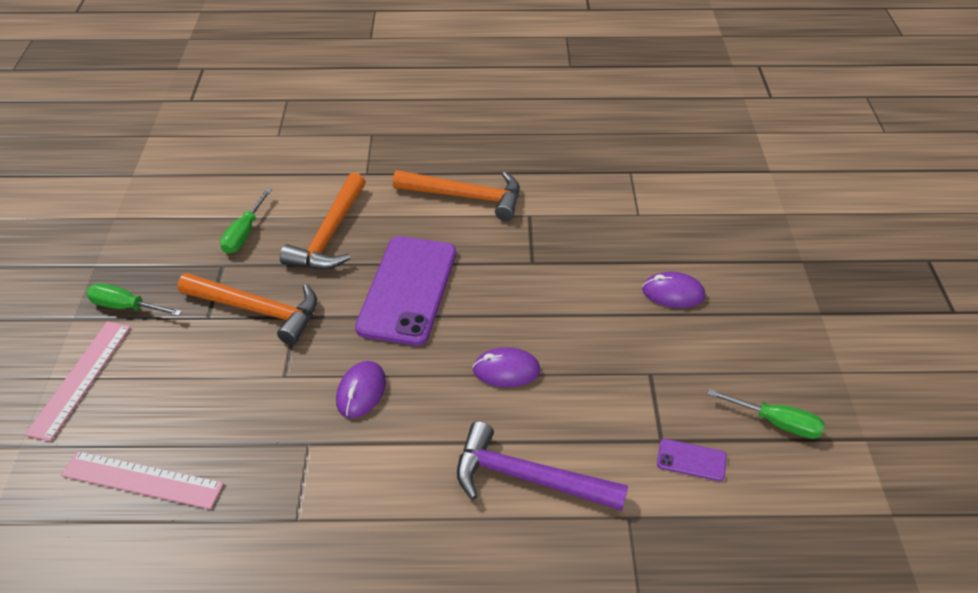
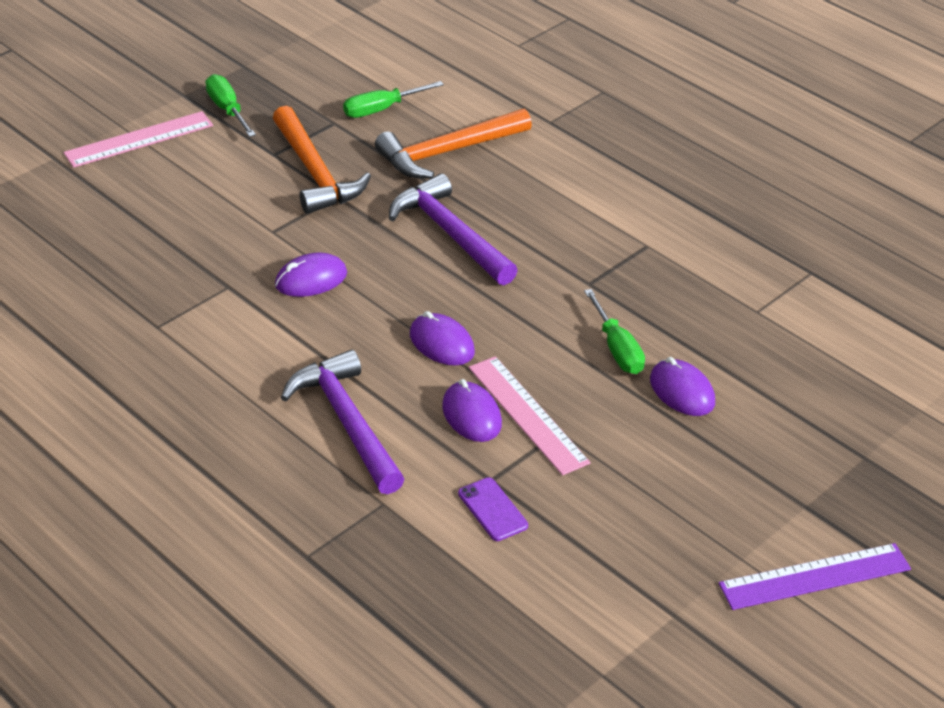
camera: 45 degrees right, 5 degrees down
pink ruler [61,451,224,509] -> pink ruler moved to [469,356,590,476]
purple phone [355,236,456,346] -> purple hammer [389,173,518,285]
orange hammer [393,170,520,221] -> none
green screwdriver [707,389,825,439] -> green screwdriver moved to [584,289,645,374]
none -> purple mouse [442,379,502,442]
none -> purple ruler [719,543,911,610]

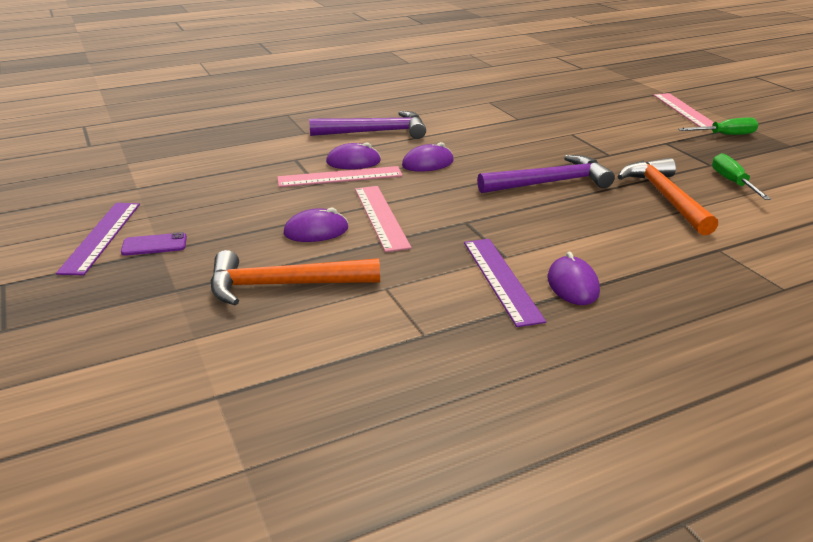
camera: 110 degrees right, 10 degrees down
orange hammer [273,106,371,214] -> orange hammer moved to [211,250,380,305]
purple mouse [275,253,347,297] -> purple mouse moved to [547,252,600,305]
purple phone [458,477,528,541] -> purple phone moved to [121,232,187,256]
green screwdriver [584,289,645,374] -> pink ruler [355,186,411,252]
none -> purple ruler [464,239,546,327]

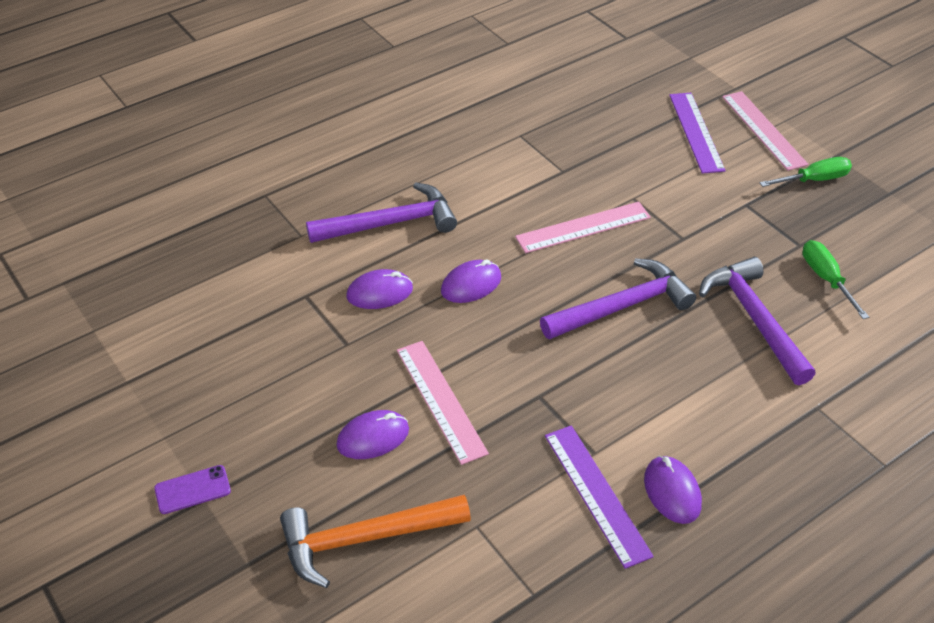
camera: 10 degrees left, 15 degrees up
purple ruler [56,203,140,275] -> purple ruler moved to [669,93,725,174]
pink ruler [277,166,403,187] -> pink ruler moved to [515,202,651,253]
orange hammer [617,158,718,235] -> purple hammer [699,257,816,385]

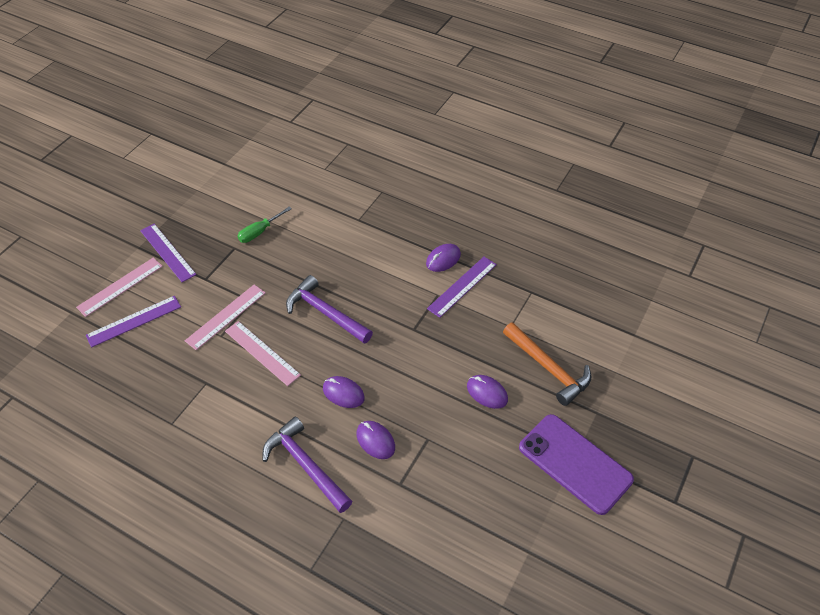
camera: 115 degrees left, 5 degrees up
purple phone [154,465,231,514] -> purple phone [519,414,634,515], size x2.43
pink ruler [397,341,489,465] -> pink ruler moved to [185,285,266,350]
purple hammer [699,257,816,385] -> none
green screwdriver [760,157,852,187] -> purple ruler [140,224,196,282]

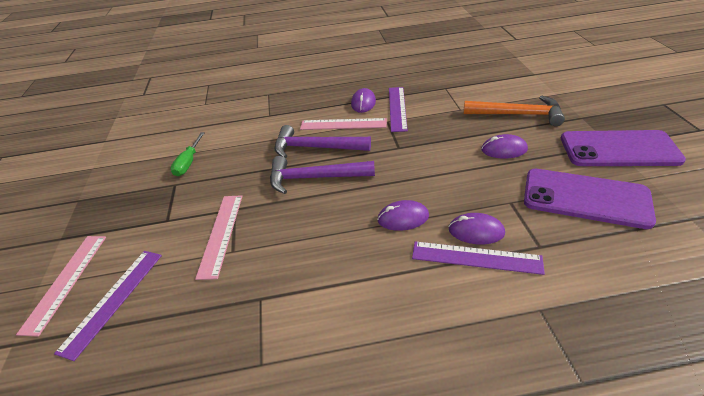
camera: 35 degrees left, 10 degrees down
purple ruler [140,224,196,282] -> purple ruler moved to [412,241,545,275]
pink ruler [225,321,301,386] -> pink ruler moved to [300,118,387,130]
purple hammer [263,417,352,513] -> purple hammer moved to [275,125,371,158]
none -> purple phone [524,169,656,229]

